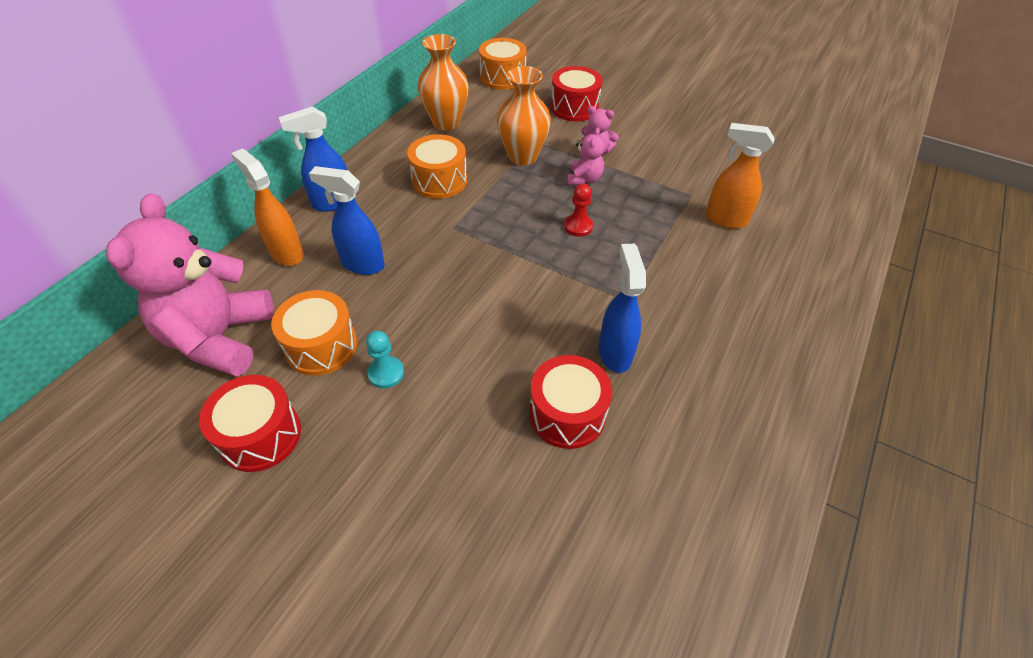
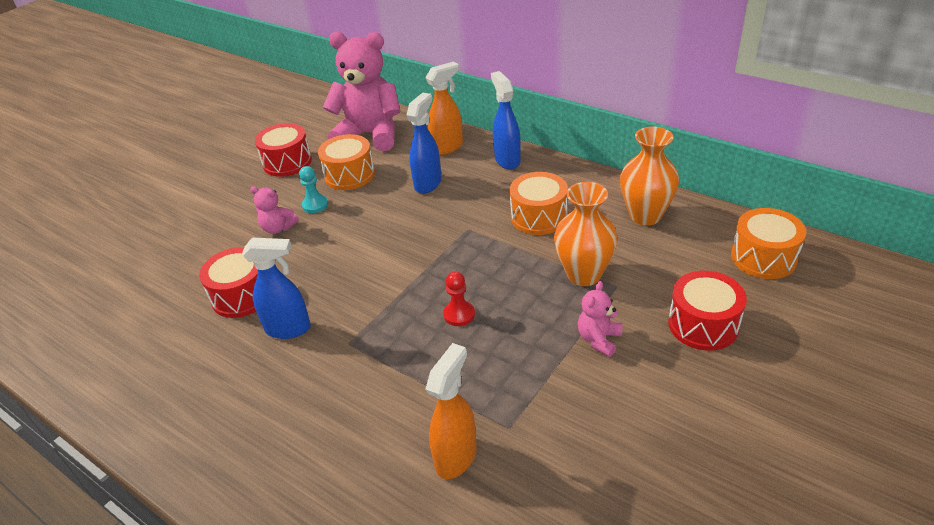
camera: 100 degrees right, 10 degrees down
pink teddy bear [567,127,605,185] -> pink teddy bear moved to [250,186,299,234]

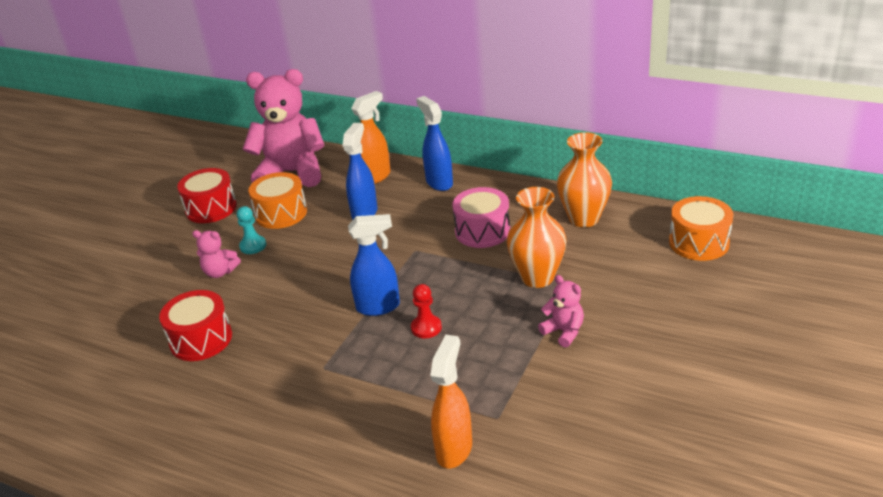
camera: 10 degrees left, 5 degrees down
blue spray bottle [242,238,311,339] -> blue spray bottle moved to [348,214,400,316]
orange drum [510,172,568,235] -> pink drum [452,187,510,248]
pink teddy bear [578,281,623,357] -> pink teddy bear turned 120 degrees clockwise [538,275,584,348]
red drum [668,271,747,351] -> none

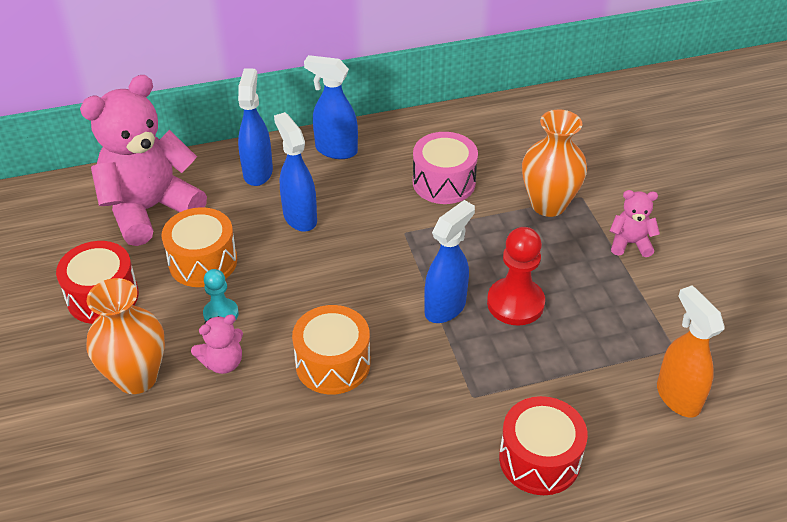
camera: 45 degrees left, 10 degrees up
red drum [159,290,232,361] -> red drum moved to [499,396,588,495]
orange spray bottle [351,91,390,184] -> blue spray bottle [238,68,273,186]
red pawn [411,284,442,338] -> red pawn [487,227,545,326], size x1.66
orange vase [557,132,612,227] -> orange vase moved to [86,278,165,394]
orange drum [669,196,733,261] -> orange drum moved to [292,305,370,394]

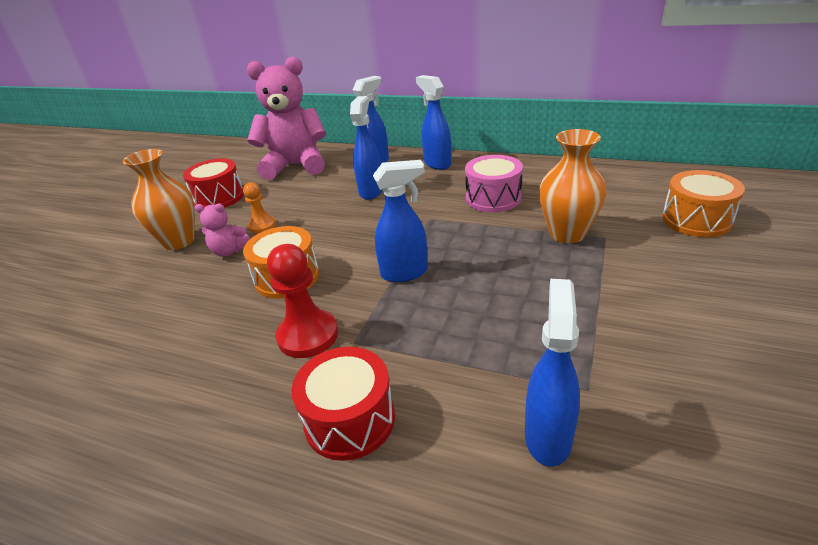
camera: 40 degrees right, 10 degrees down
orange drum [162,207,237,287] -> orange drum moved to [662,170,745,237]
turquoise pawn [203,269,239,321] -> orange pawn [243,182,276,233]
red pawn [487,227,545,326] -> red pawn moved to [267,244,338,358]
pink teddy bear [610,190,660,257] -> none
orange spray bottle [657,286,725,418] -> blue spray bottle [525,279,580,467]

